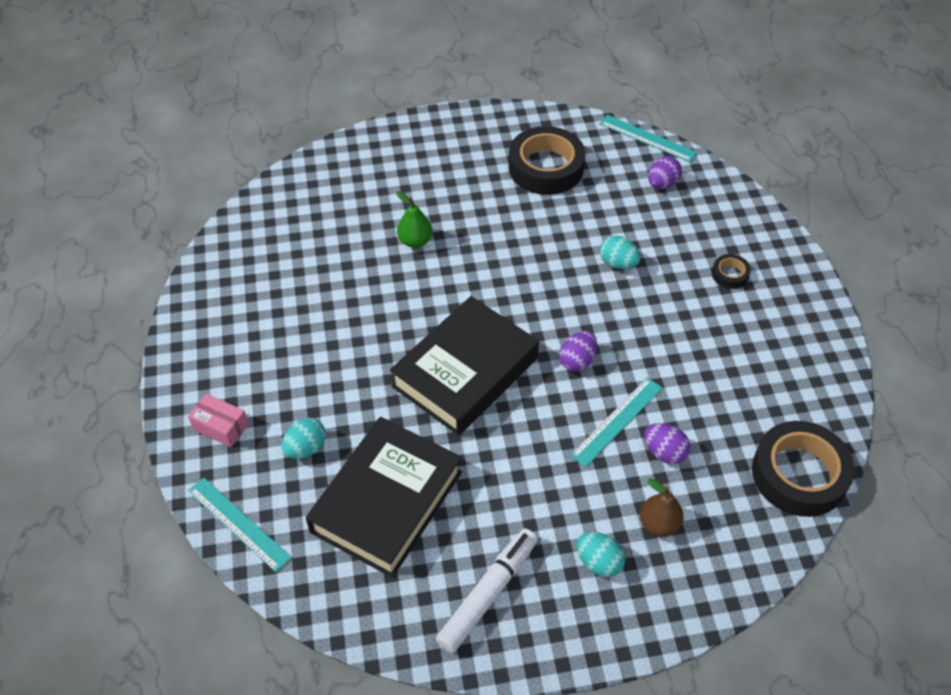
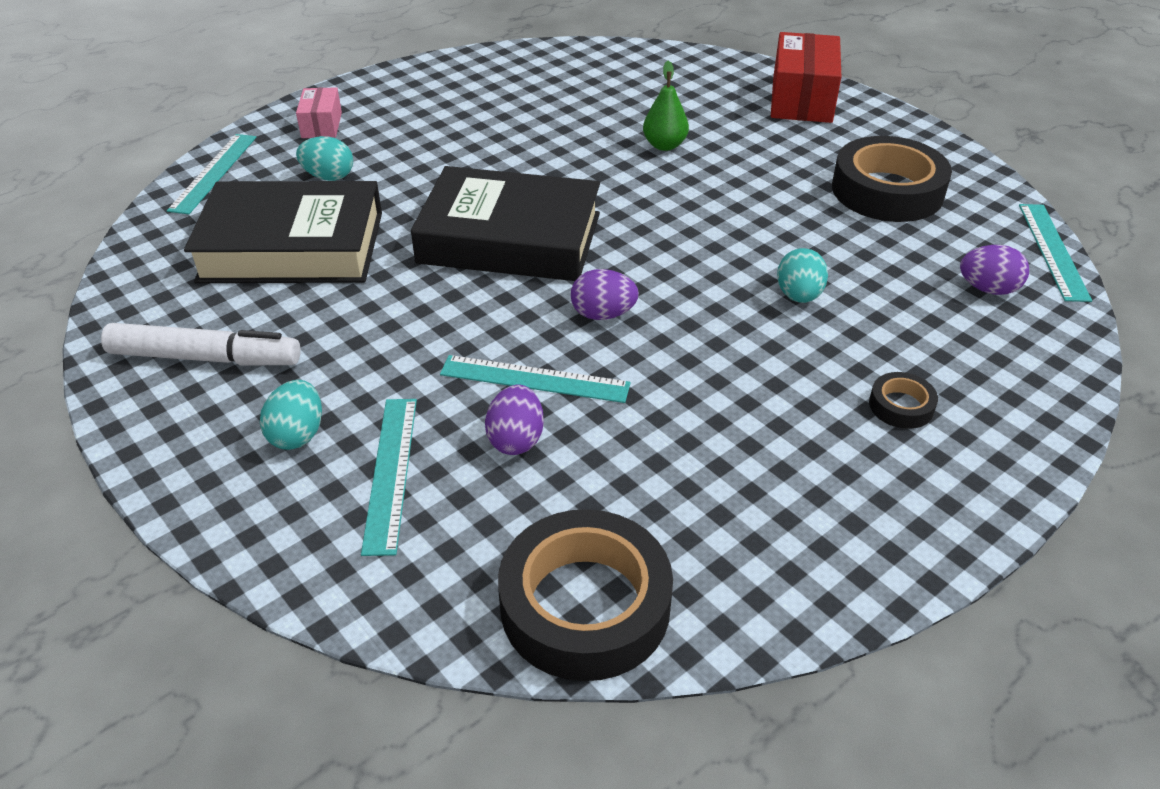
camera: 60 degrees right, 10 degrees down
brown pear [640,478,684,537] -> turquoise ruler [361,399,417,556]
none -> red box [771,32,841,123]

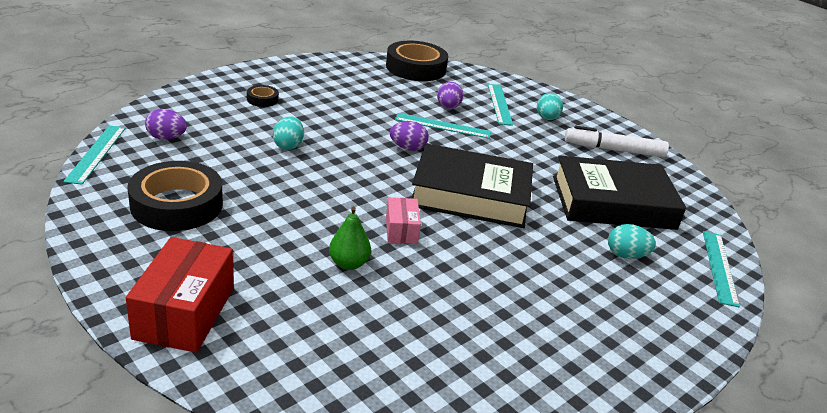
camera: 175 degrees right, 10 degrees down
pink box [296,87,342,138] -> pink box moved to [386,197,421,244]

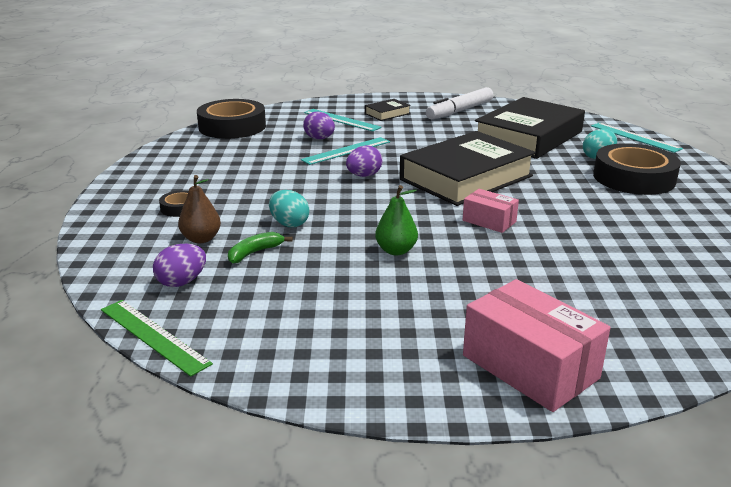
camera: 45 degrees left, 5 degrees down
turquoise ruler [63,125,126,184] -> green ruler [101,300,213,377]
red box [126,237,234,353] -> pink box [463,279,610,412]
black tape [127,161,223,231] -> black tape moved to [593,143,681,195]
green pear [329,206,371,270] -> green pear moved to [375,185,418,255]
turquoise egg [537,93,563,120] -> black book [365,99,411,121]
none -> brown pear [178,175,221,243]
none -> green banana [228,232,293,264]

